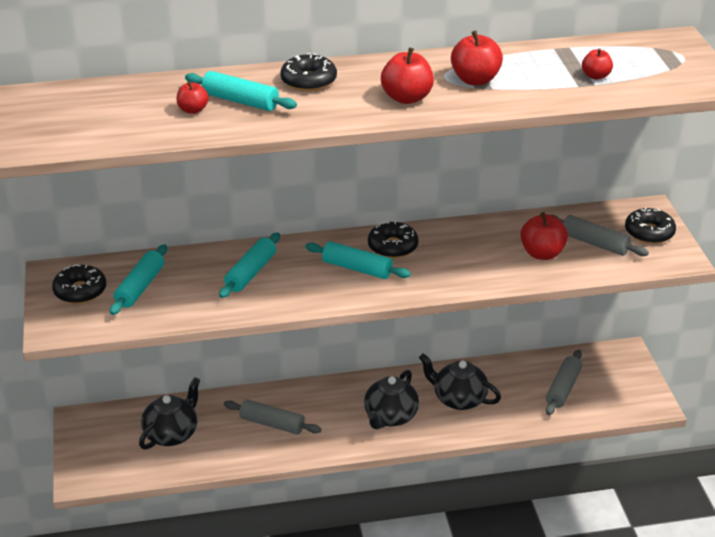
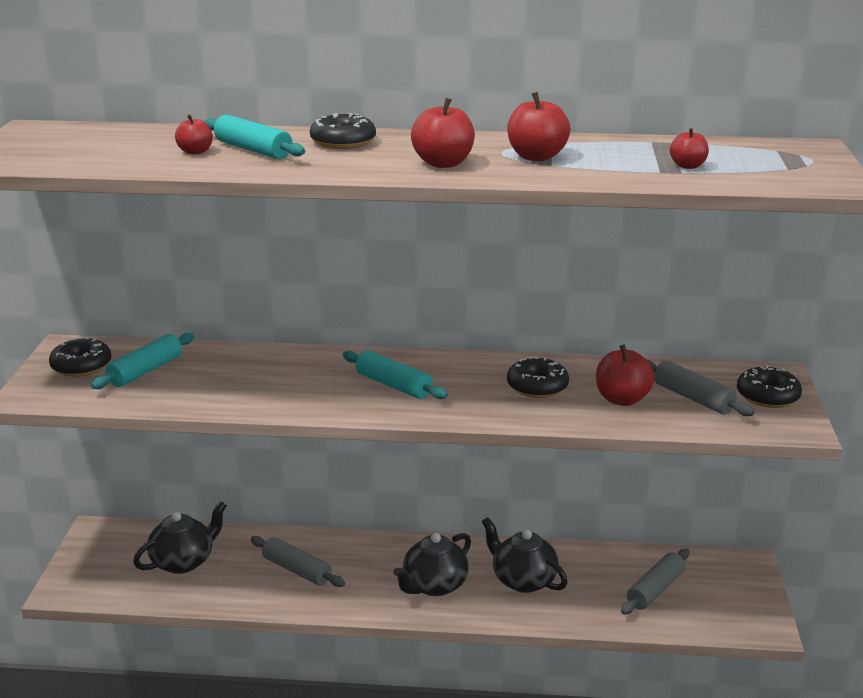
camera: 15 degrees right, 10 degrees down
turquoise rolling pin [219,232,280,298] -> none
black donut [368,221,419,258] -> black donut moved to [507,357,569,398]

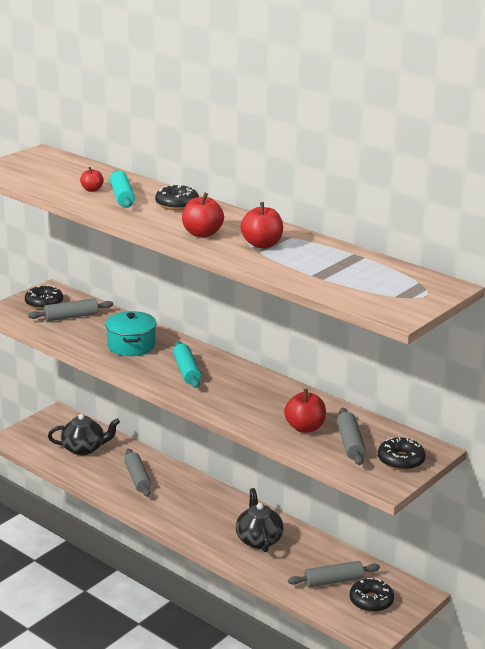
camera: 35 degrees right, 0 degrees up
turquoise rolling pin [91,333,194,389] -> grey rolling pin [28,298,113,321]
black teapot [393,533,471,596] -> none
black donut [507,357,569,398] -> black donut moved to [350,578,394,612]
red apple [670,128,709,169] -> none
none -> turquoise pot [105,311,157,356]

